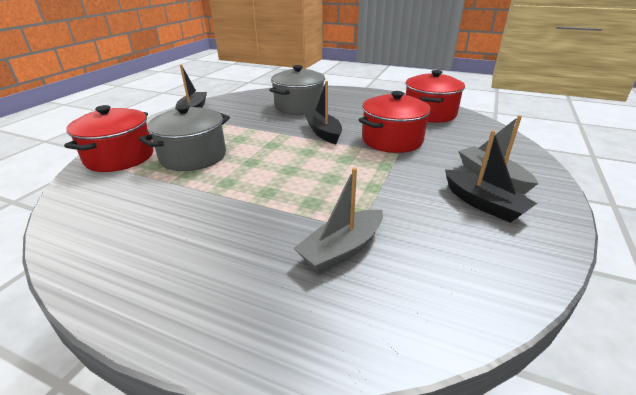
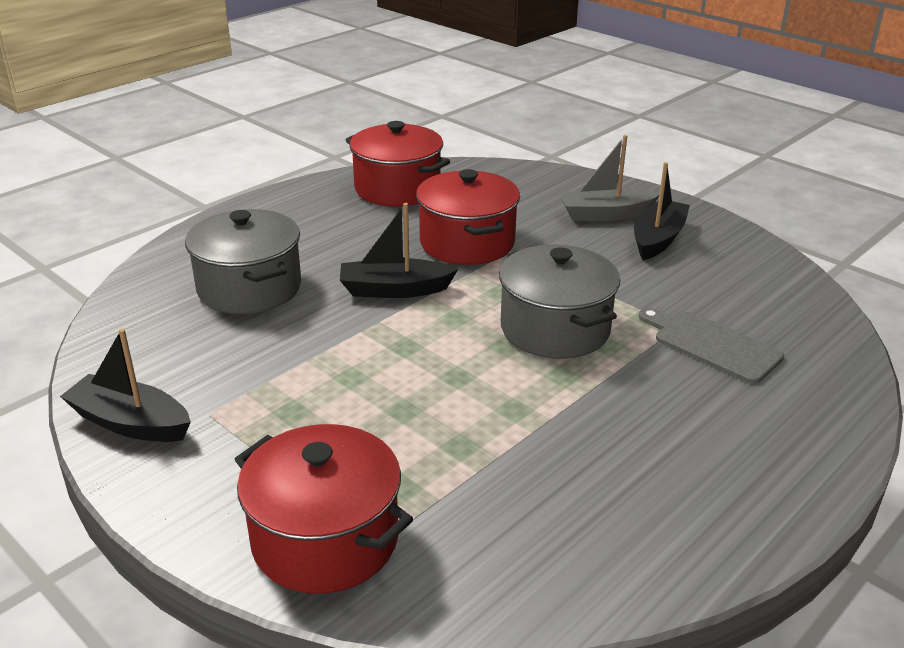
camera: 70 degrees left, 0 degrees up
grey pot [139,104,230,171] -> grey pot moved to [499,245,620,359]
grey boat [294,168,383,273] -> grey cutting board [639,308,784,384]
black boat [445,130,537,223] -> black boat turned 45 degrees counterclockwise [634,162,690,260]

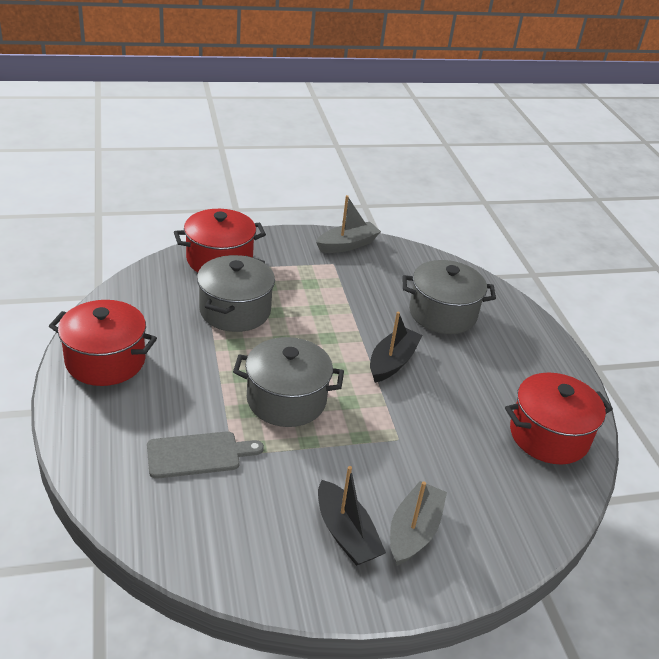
camera: 120 degrees right, 5 degrees up
black boat [60,328,191,442] -> grey boat [316,195,381,253]
red pot [416,169,520,265] -> red pot moved to [49,300,157,386]
none -> grey pot [197,255,275,332]

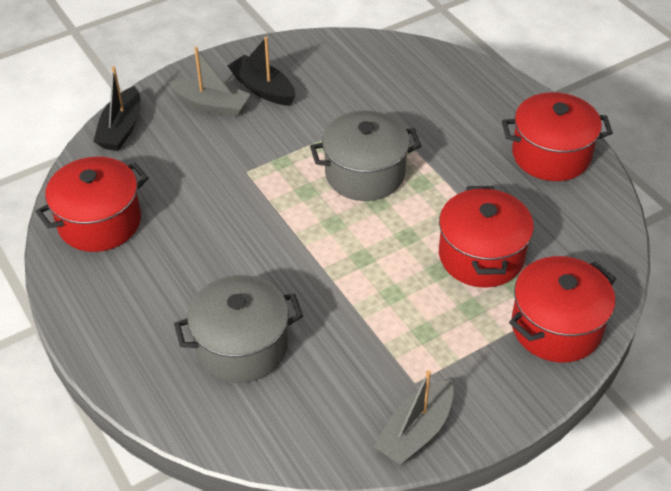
camera: 165 degrees right, 10 degrees up
grey cutting board [147,431,264,479] -> none
grey pot [197,255,275,332] -> red pot [439,186,534,288]
black boat [370,312,423,383] -> black boat moved to [93,66,141,151]
grey boat [390,481,447,566] -> grey boat turned 75 degrees counterclockwise [168,47,250,117]

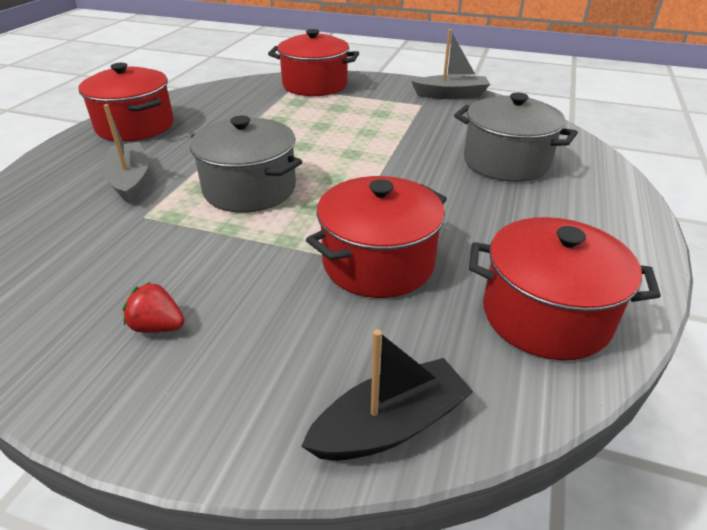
camera: 130 degrees left, 10 degrees down
grey boat [168,47,250,117] -> grey boat moved to [101,104,149,204]
black boat [228,37,295,106] -> red strawberry [123,282,184,333]
red pot [439,186,534,288] -> red pot moved to [306,176,447,298]

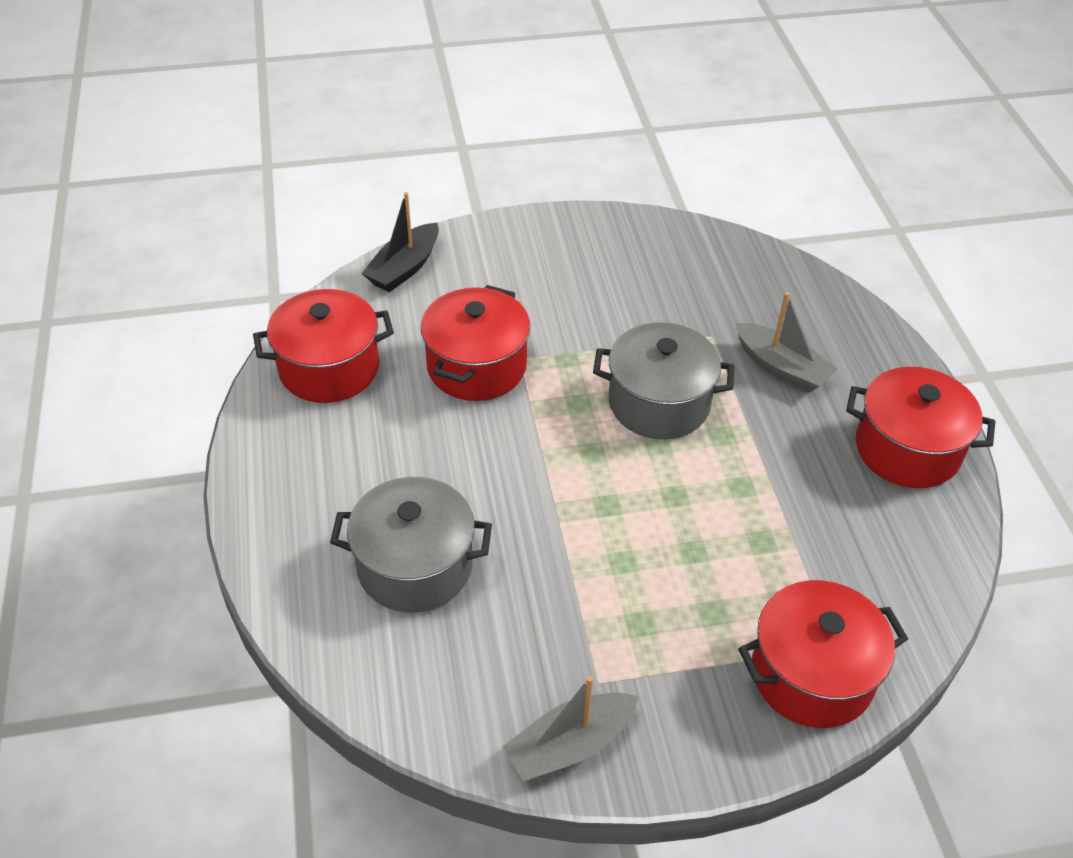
camera: 150 degrees right, 10 degrees up
red strawberry [123,282,184,333] -> none

